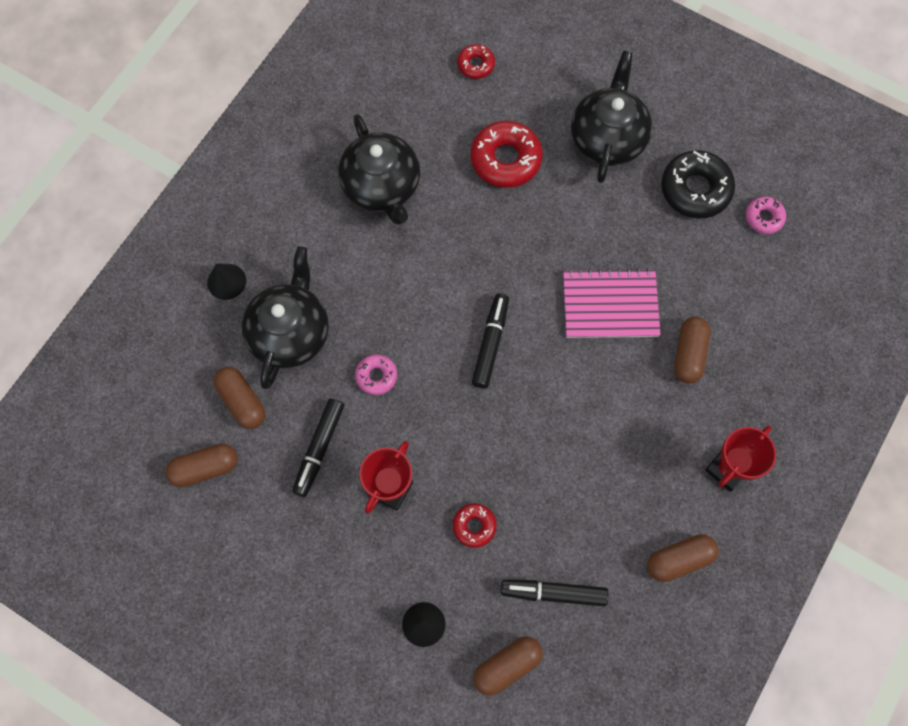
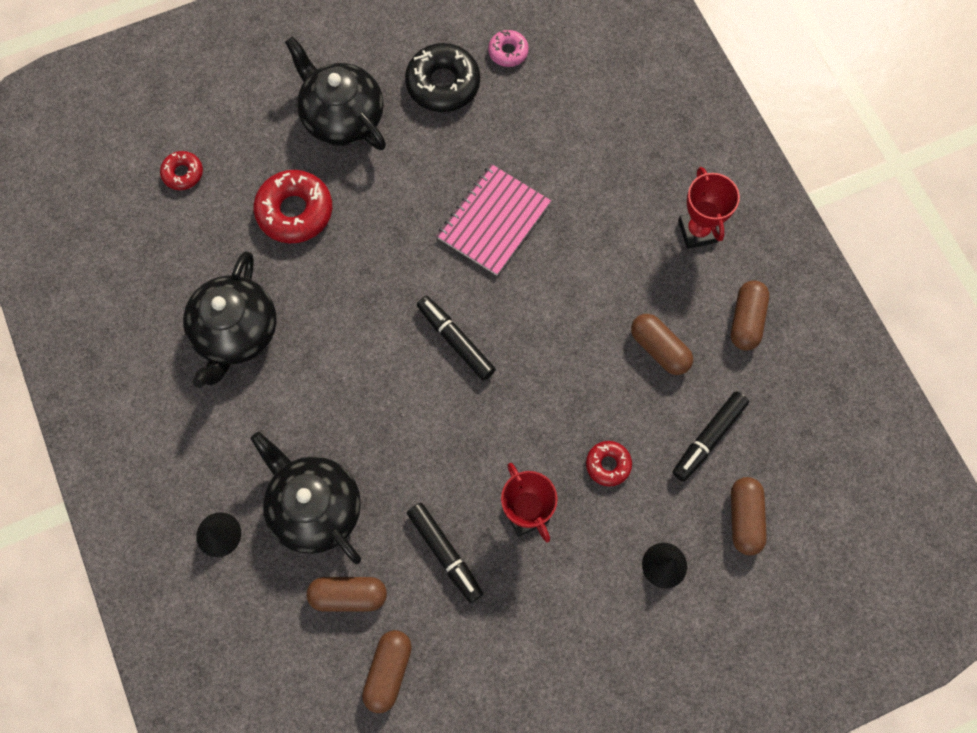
camera: 55 degrees left, 0 degrees up
black teapot [338,114,420,225] -> black teapot turned 90 degrees clockwise [183,251,277,388]
pink donut [355,354,397,395] -> none
brown capsule [674,317,710,384] -> brown capsule moved to [631,314,693,375]

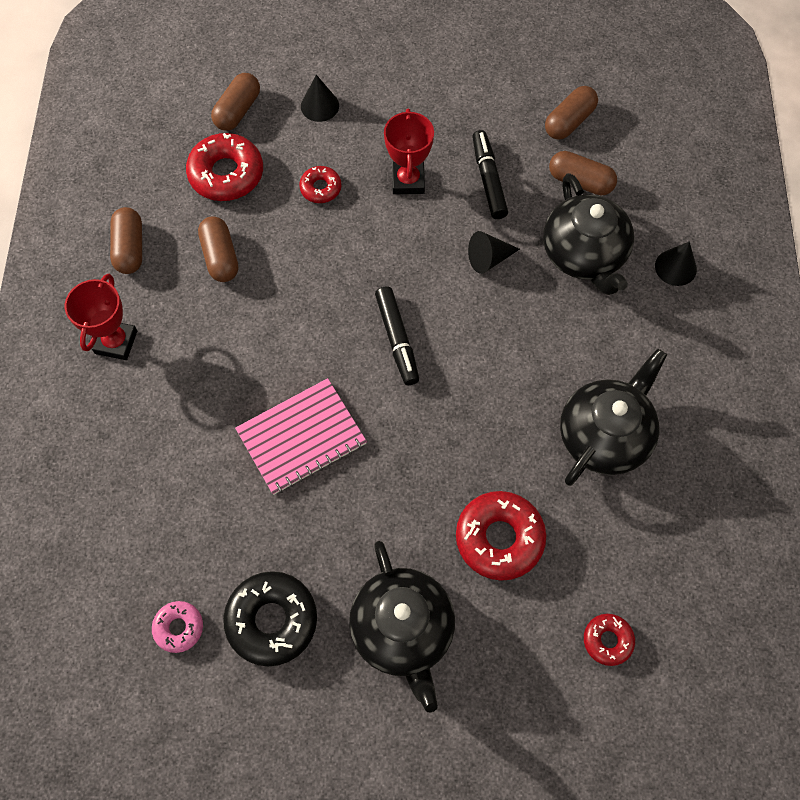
camera: 155 degrees left, 5 degrees down
black marker [672,391,749,482] -> red donut [186,133,263,201]
brown capsule [731,280,769,350] -> brown capsule turned 45 degrees counterclockwise [110,207,142,274]
none -> black cone [468,231,520,274]

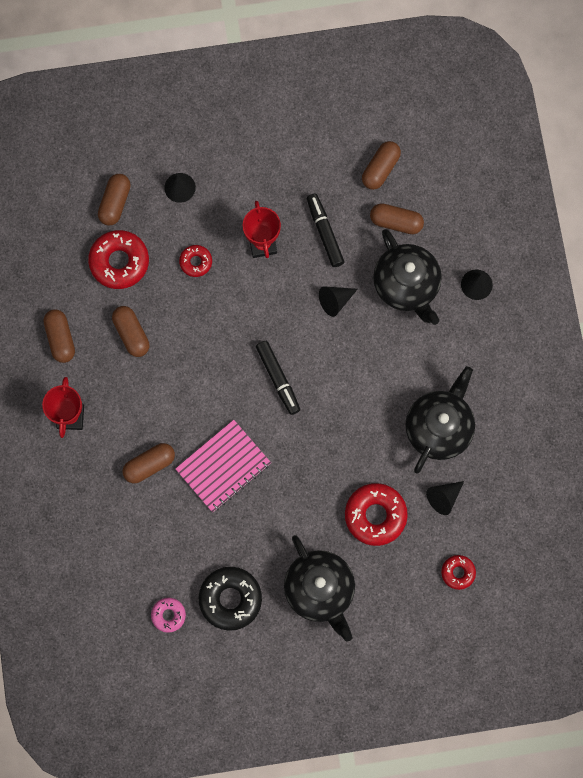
camera: 10 degrees left, 10 degrees up
none -> brown capsule [123,443,175,483]
none -> black cone [426,481,464,515]

